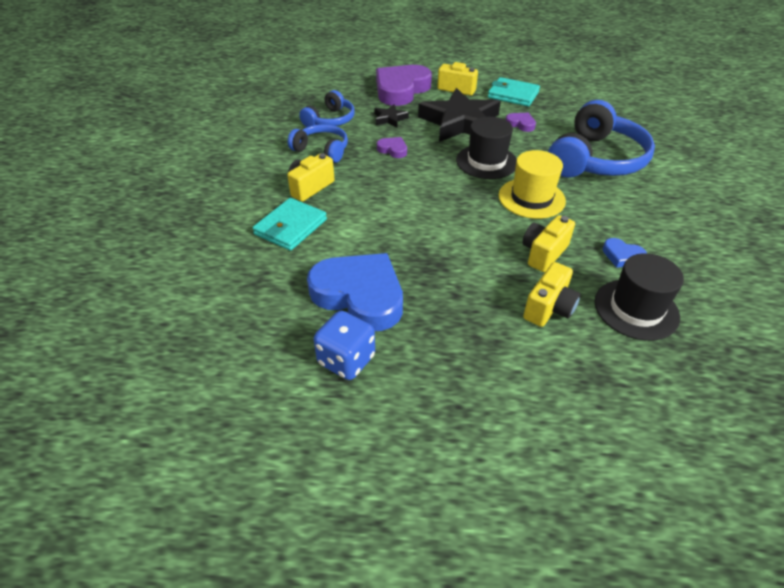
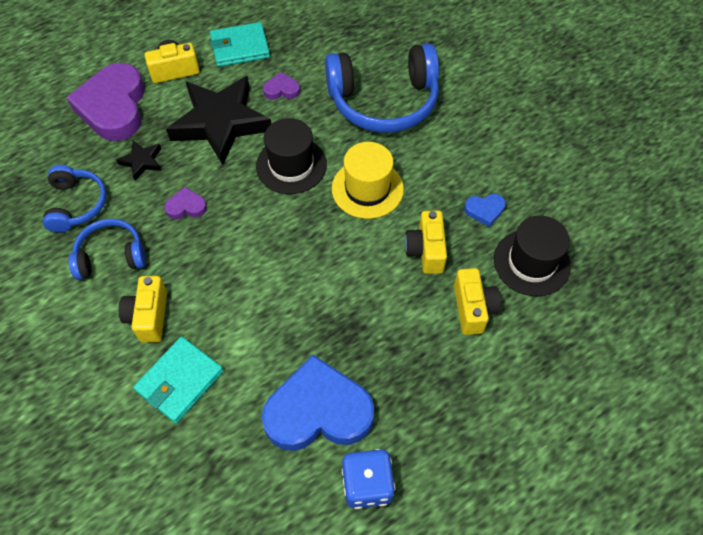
camera: 40 degrees left, 15 degrees up
turquoise wallet [253,198,327,251] -> turquoise wallet turned 45 degrees clockwise [133,337,223,423]
blue headphones [548,100,655,178] -> blue headphones turned 90 degrees clockwise [325,43,439,133]

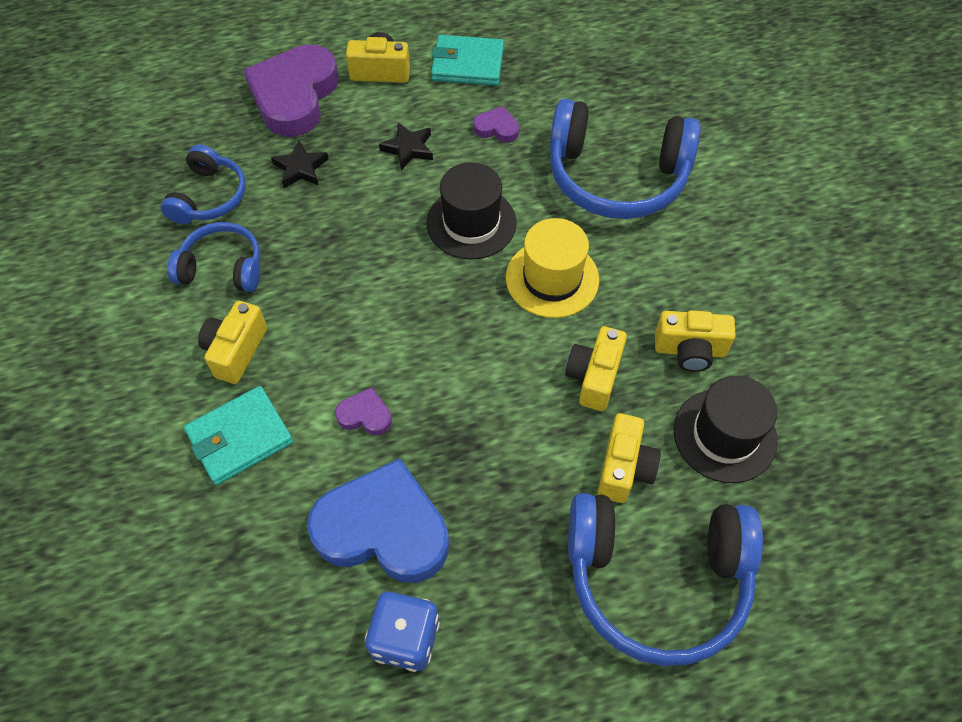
camera: 20 degrees right, 0 degrees up
purple heart [164,187,207,219] -> purple heart moved to [335,387,392,435]
black star [166,76,271,165] -> black star [379,123,433,170], size x0.43
blue heart [464,194,506,227] -> yellow camera [655,310,736,372]
none -> blue headphones [568,493,763,666]

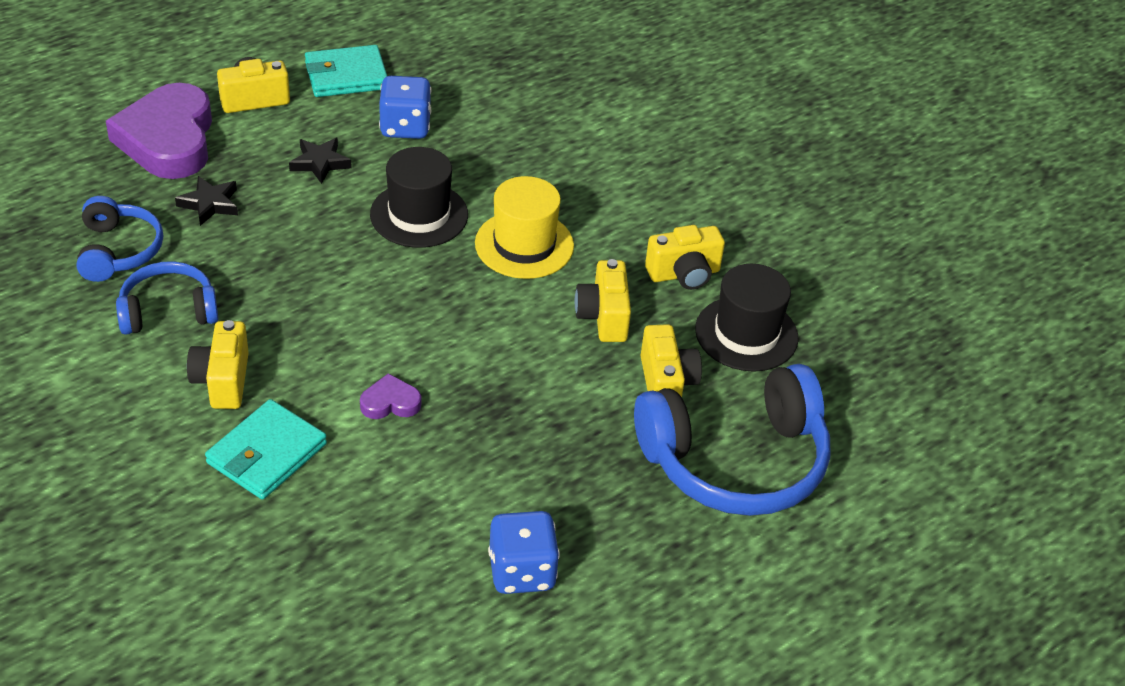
camera: 25 degrees left, 15 degrees down
blue heart [307,458,449,583] -> none
purple heart [473,106,519,143] -> blue dice [379,76,432,139]
blue headphones [550,99,701,219] -> none

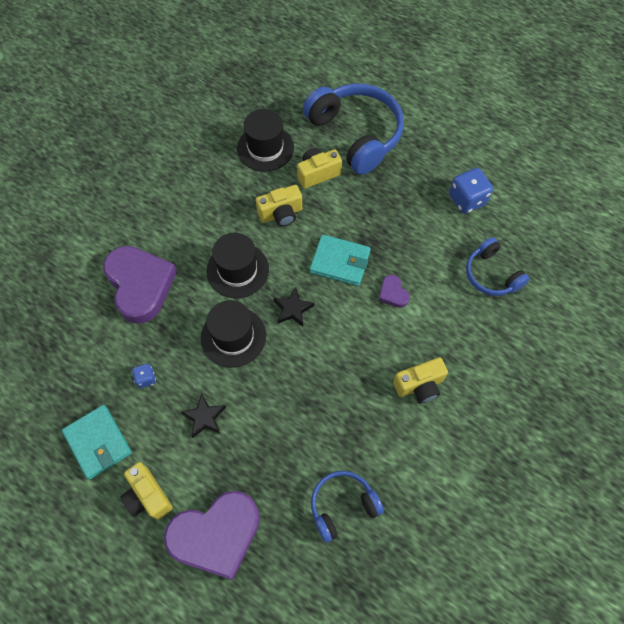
camera: 105 degrees left, 20 degrees up
blue headphones [116,261,218,335] -> blue headphones moved to [466,237,530,296]
black star [175,176,238,226] -> black star moved to [273,288,314,326]
turquoise wallet [205,399,327,500] -> turquoise wallet moved to [310,234,371,286]
blue dice [379,76,432,139] -> blue dice [132,364,156,388], size x0.53
yellow hat [475,176,574,279] -> black hat [207,233,269,298]
yellow camera [645,225,725,290] -> none
none -> purple heart [103,246,177,324]

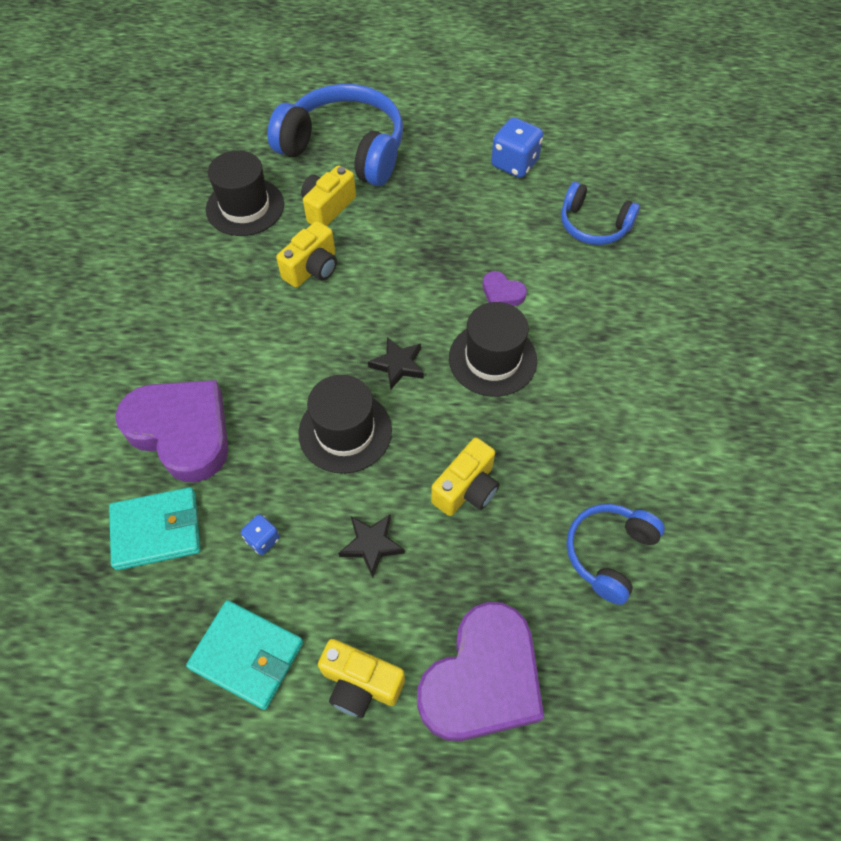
camera: 30 degrees left, 5 degrees down
black hat [207,233,269,298] -> black hat moved to [449,302,537,397]
turquoise wallet [310,234,371,286] -> turquoise wallet moved to [109,487,201,570]
yellow camera [393,357,448,403] -> yellow camera moved to [431,438,499,516]

